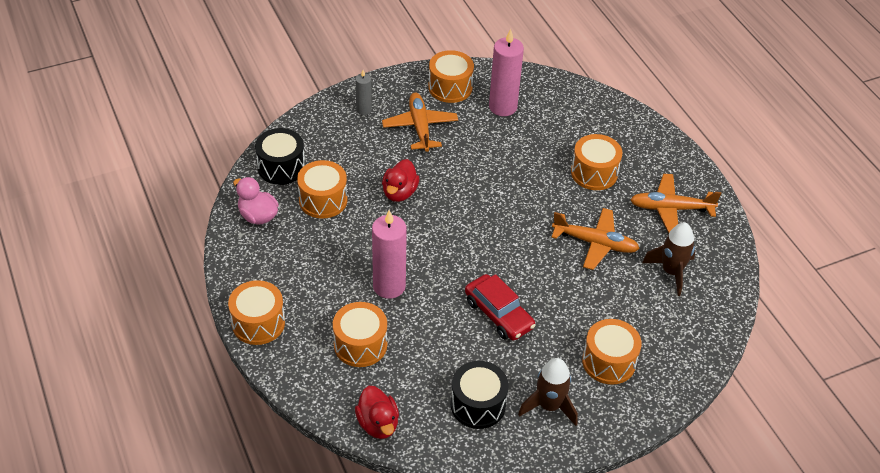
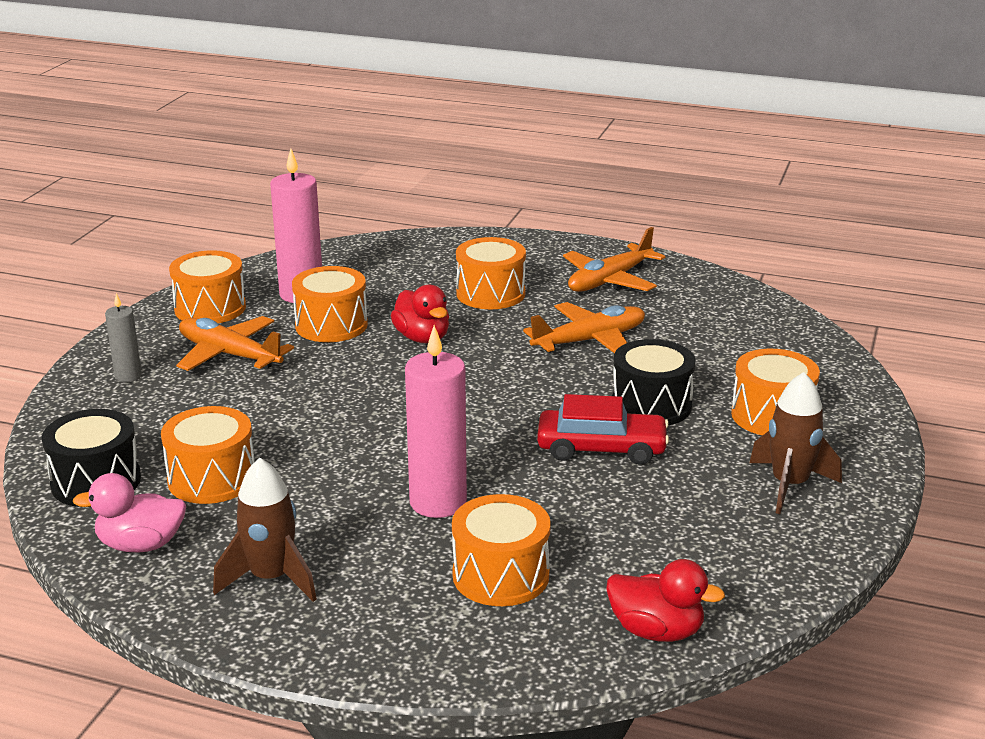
camera: 45 degrees left, 20 degrees down
orange drum [228,280,285,345] -> orange drum moved to [292,266,368,342]
red duck [382,159,420,202] -> red duck moved to [391,284,449,343]
black drum [450,361,509,429] -> black drum moved to [612,339,696,425]
brown rocket [642,223,696,296] -> brown rocket moved to [213,458,317,602]

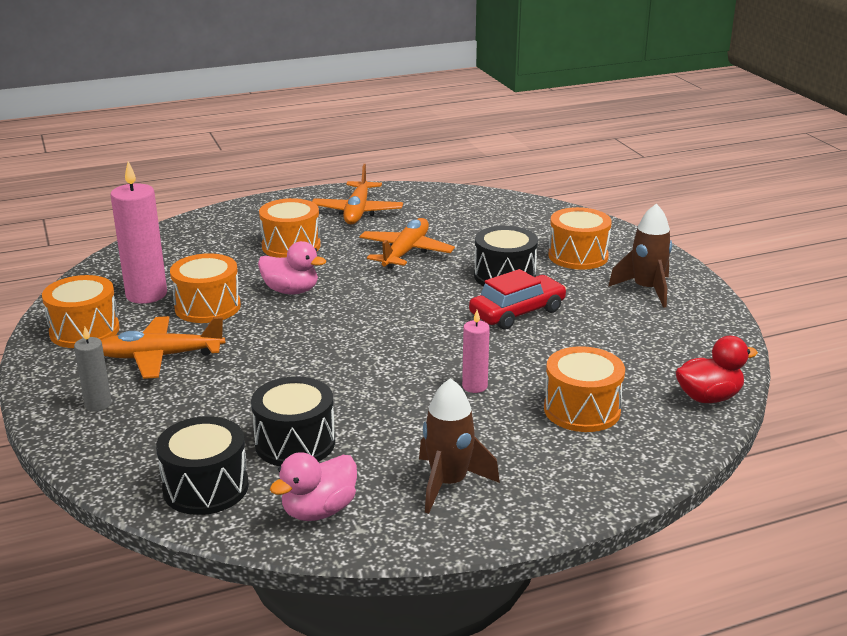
camera: 40 degrees left, 0 degrees up
orange drum [161,406,255,504] -> black drum [251,376,335,466]
red duck [391,284,449,343] -> pink duck [258,241,326,294]
pink candle [405,325,467,518] -> pink candle [462,310,490,393], size x0.54

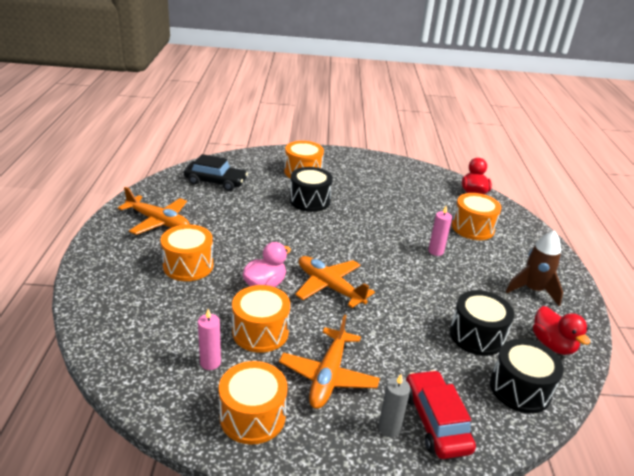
camera: 70 degrees left, 5 degrees up
pink candle [110,161,167,304] -> pink candle [198,309,221,370], size x0.54
pink duck [270,452,357,521] -> red duck [533,306,590,355]
orange plane [359,218,455,269] -> orange plane moved to [295,256,375,308]
red car [469,269,567,330] -> red car moved to [406,370,476,459]
brown rocket [608,203,672,308] -> none
none -> black car [184,154,248,191]

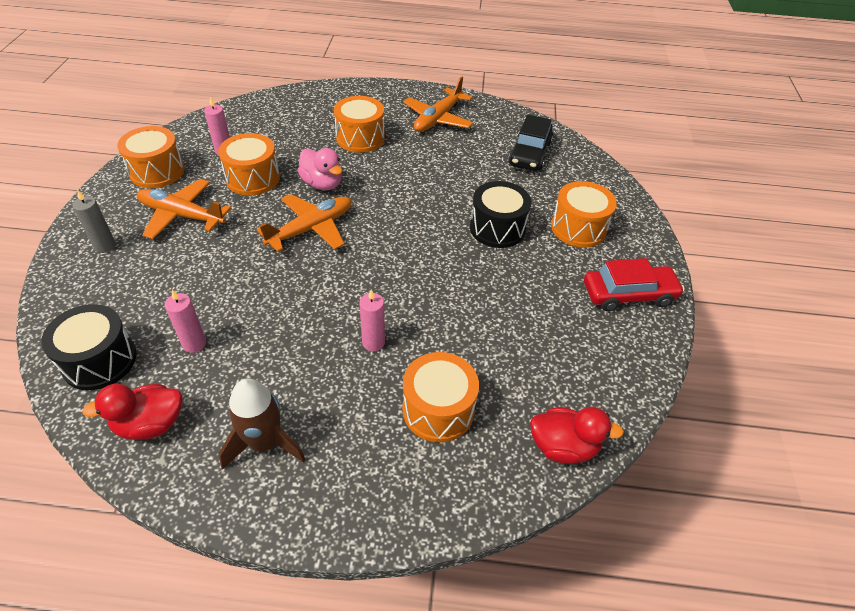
camera: 95 degrees right, 15 degrees up
red car [406,370,476,459] -> red car moved to [584,258,685,311]
black drum [450,290,514,356] -> pink candle [165,290,206,353]

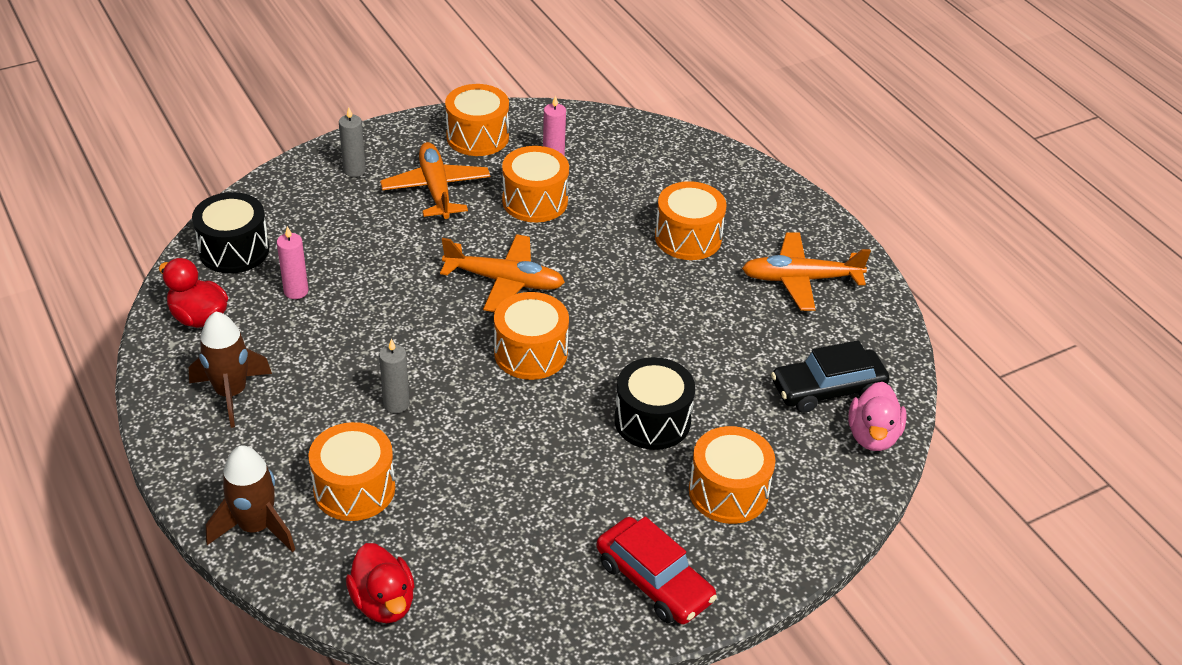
camera: 55 degrees right, 5 degrees down
pink duck [298,148,342,190] -> pink duck moved to [848,382,906,451]
pink candle [359,290,385,351] -> grey candle [379,339,410,413]
none -> brown rocket [206,445,295,552]
none -> orange drum [494,292,569,380]

